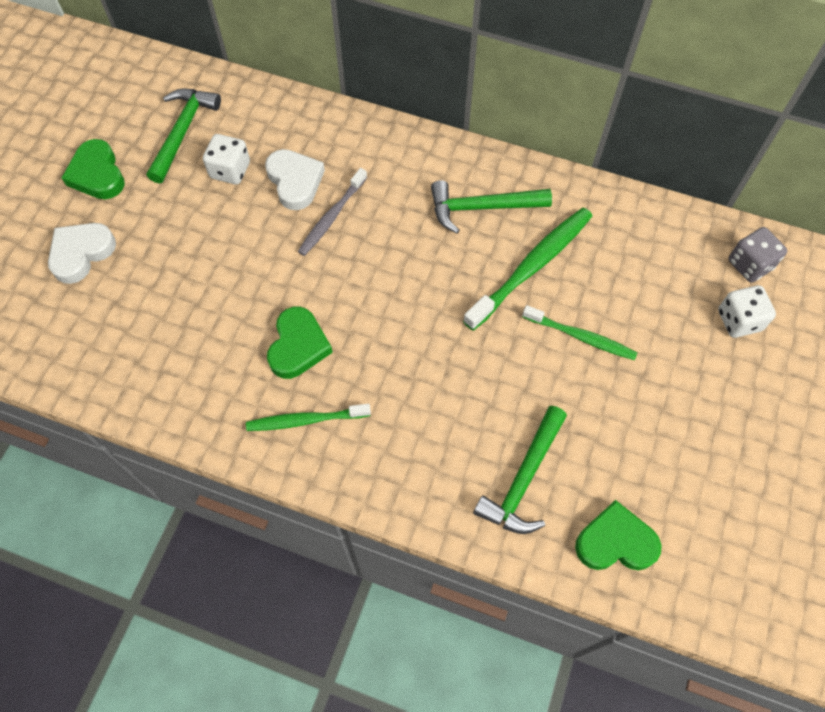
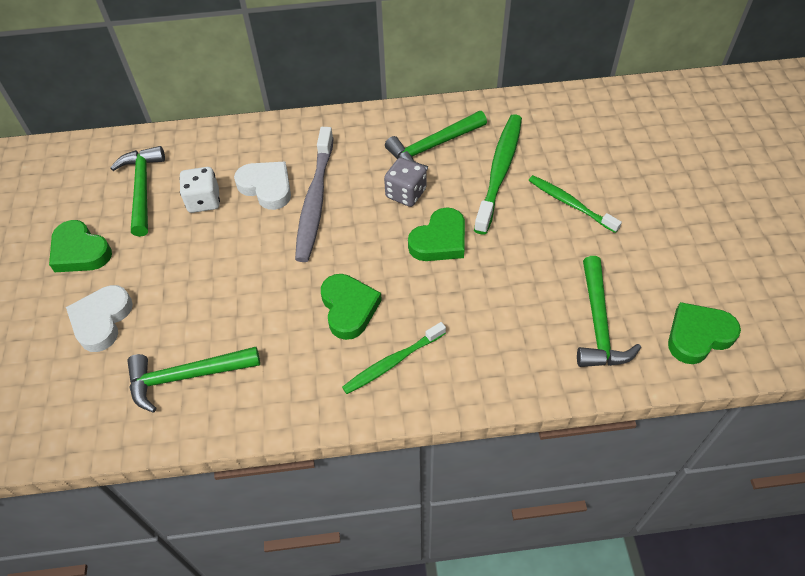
camera: 25 degrees left, 10 degrees down
grey toothbrush [298,168,367,256] -> grey toothbrush [295,127,334,262], size x1.59
green toothbrush [522,305,637,360] -> green toothbrush turned 135 degrees counterclockwise [529,175,622,233]
white dice [718,285,776,338] -> none
grey dice [729,227,787,282] -> grey dice moved to [384,158,426,207]
none -> green hammer [127,347,260,412]
none -> green heart [408,207,465,261]

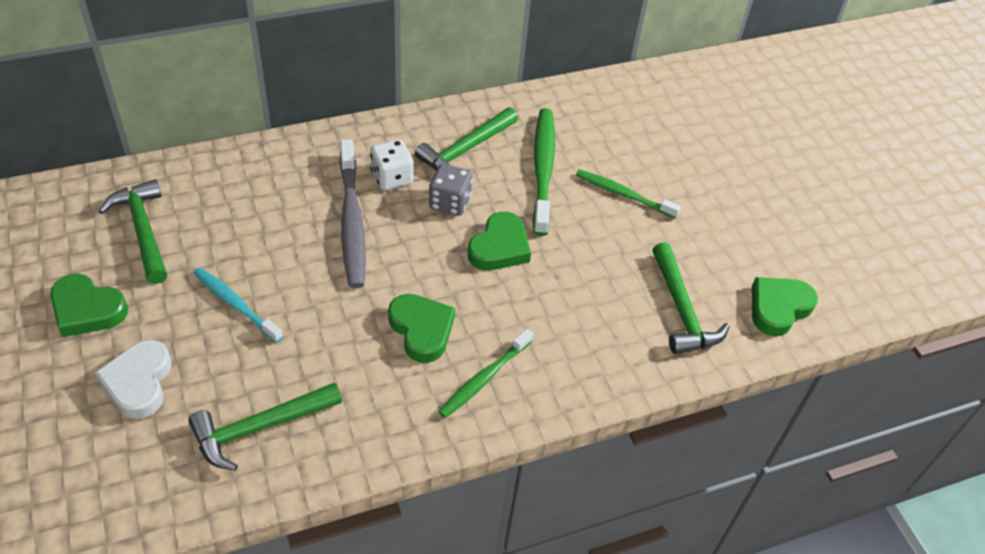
camera: 20 degrees left, 5 degrees down
white dice [179,167,220,213] -> white dice moved to [370,139,413,190]
white heart [234,162,291,210] -> none
none -> turquoise toothbrush [193,268,283,343]

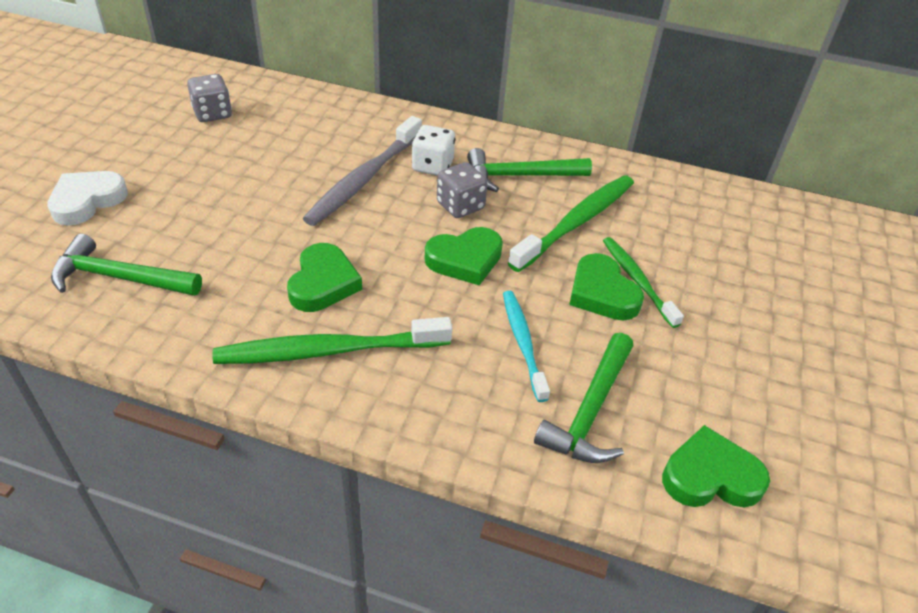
camera: 40 degrees right, 5 degrees down
green heart [50,274,128,337] -> green heart moved to [569,253,644,321]
green hammer [99,179,167,284] -> grey dice [187,74,232,122]
turquoise toothbrush [193,268,283,343] -> turquoise toothbrush moved to [503,291,550,402]
green toothbrush [438,329,533,418] -> green toothbrush [212,317,452,364], size x1.59

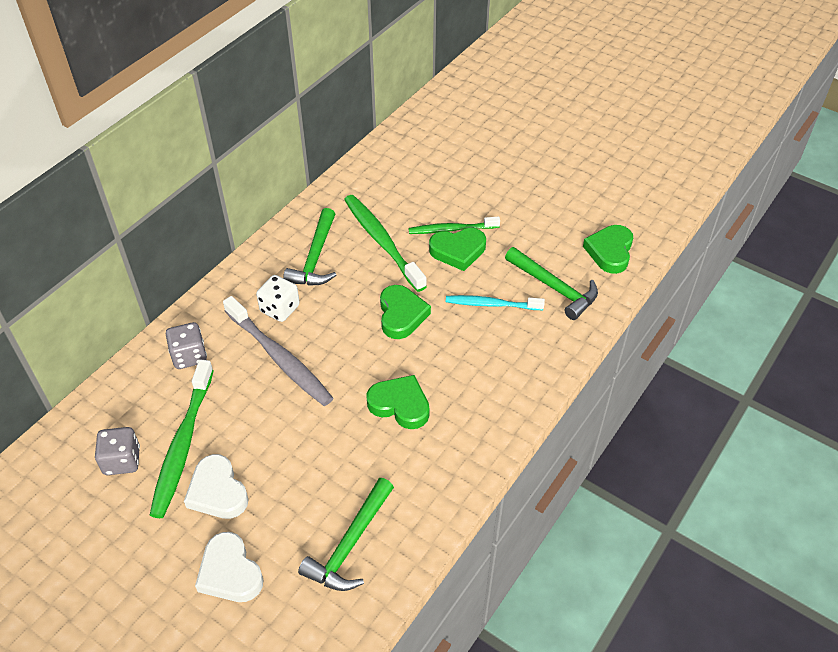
camera: 70 degrees left, 5 degrees up
green toothbrush [212,317,452,364] -> green toothbrush moved to [150,360,214,518]
grey dice [437,162,488,218] -> grey dice moved to [166,322,207,369]
none -> white heart [184,454,249,519]

